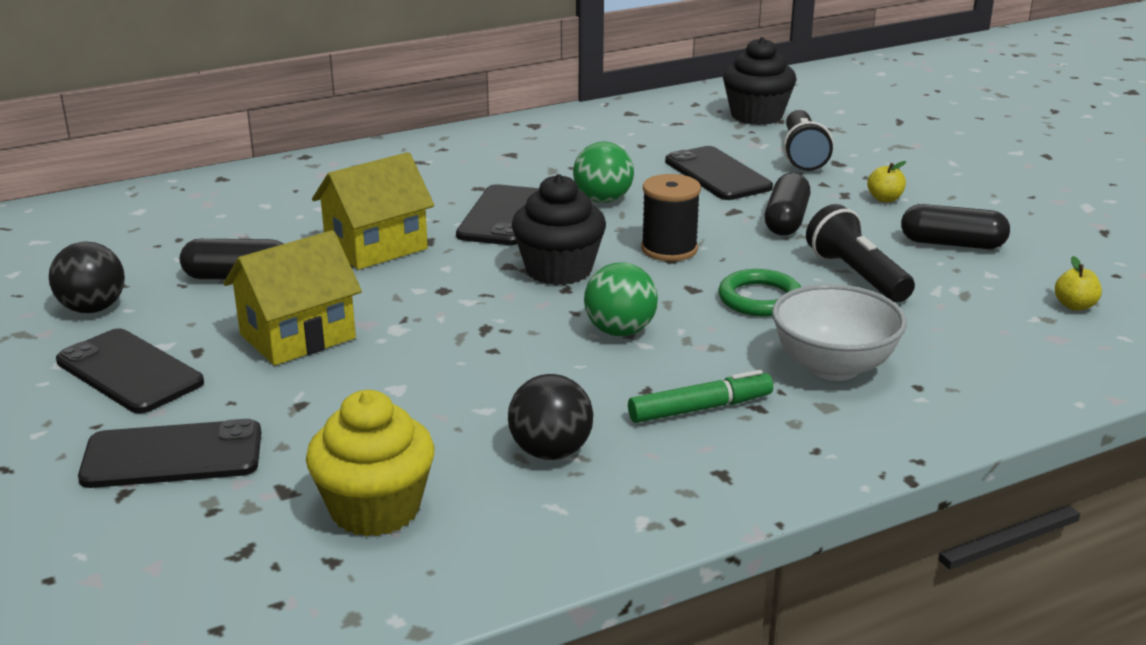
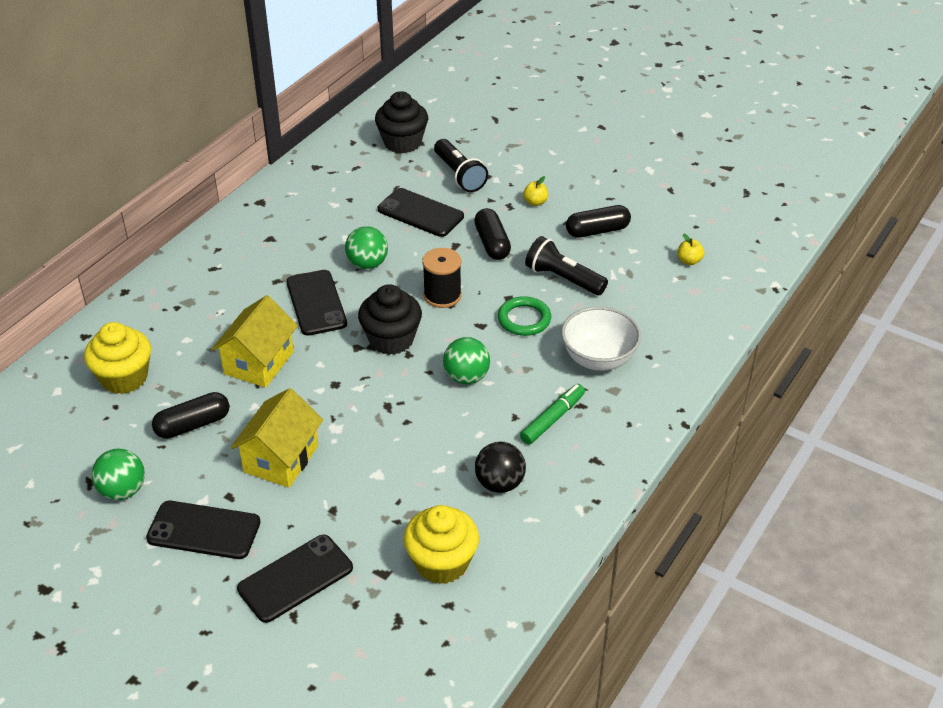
camera: 30 degrees left, 15 degrees up
black ball [49,242,125,313] -> green ball [92,449,145,500]
none -> yellow cupcake [84,322,151,394]

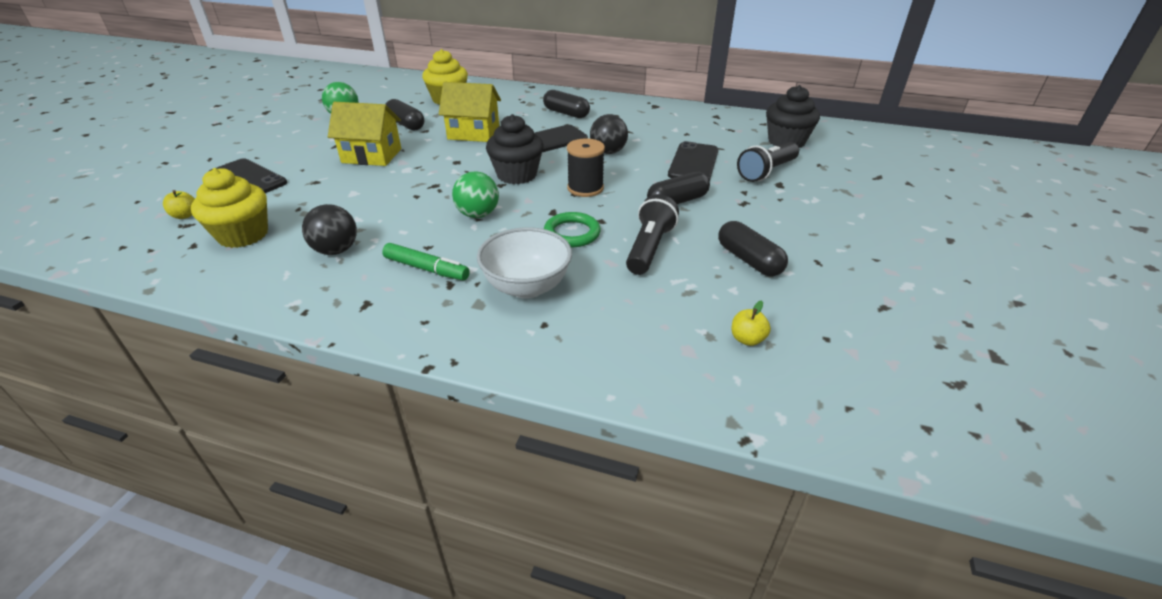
camera: 75 degrees right, 5 degrees down
black phone [146,501,261,559] -> none
green ball [345,226,388,269] -> black ball [590,114,628,154]
yellow apple [523,176,548,206] -> yellow apple moved to [163,190,195,219]
none -> black capsule [543,90,590,118]

